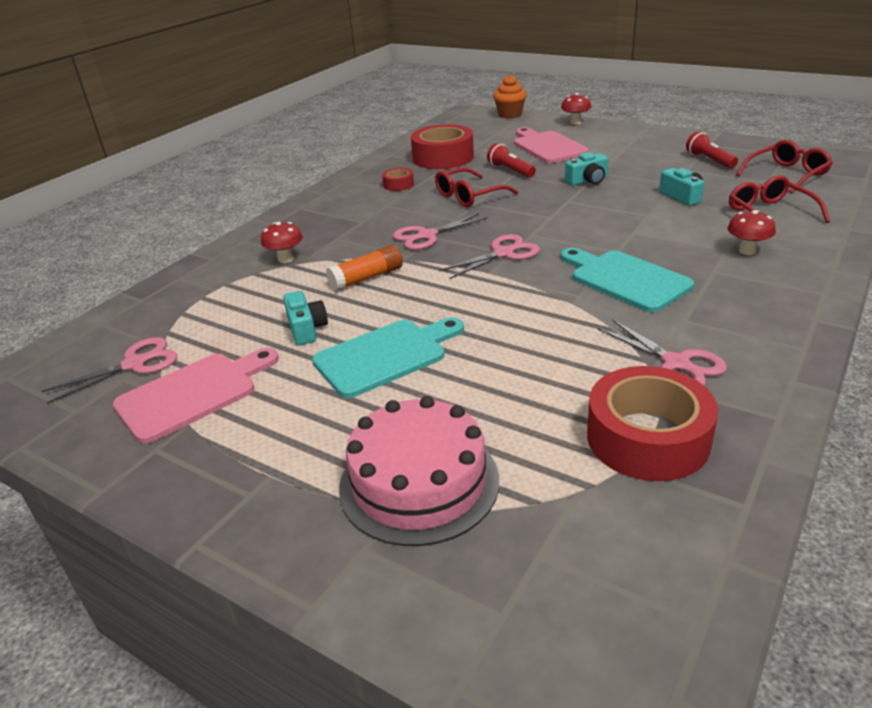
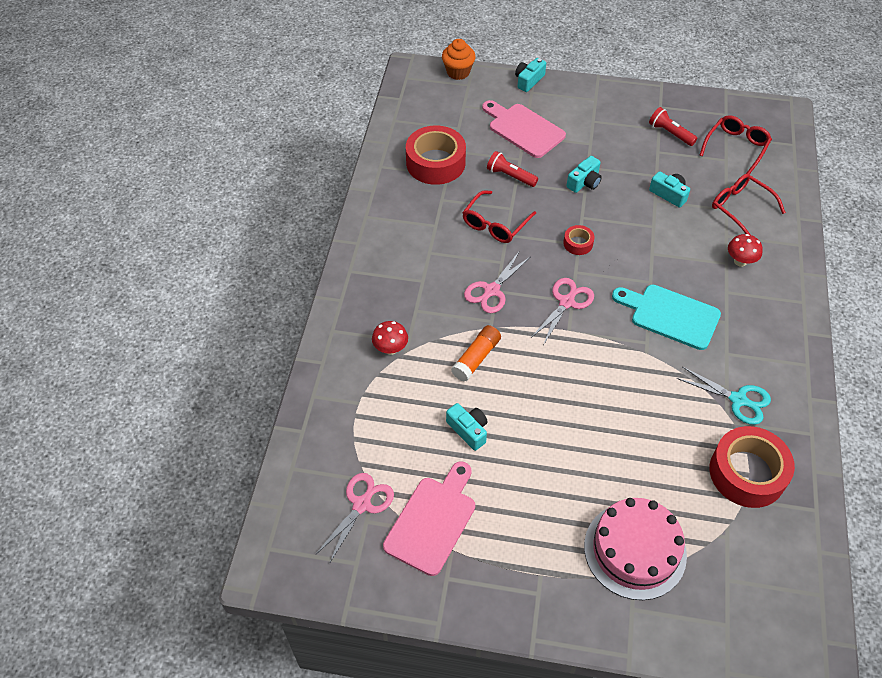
camera: 25 degrees left, 20 degrees up
turquoise cutting board [312,317,464,398] -> none
red tape [382,168,414,191] -> red tape moved to [563,225,595,255]
red mushroom [561,93,591,125] -> turquoise camera [515,58,546,92]
pink scissors [598,319,727,385] -> turquoise scissors [676,367,771,425]

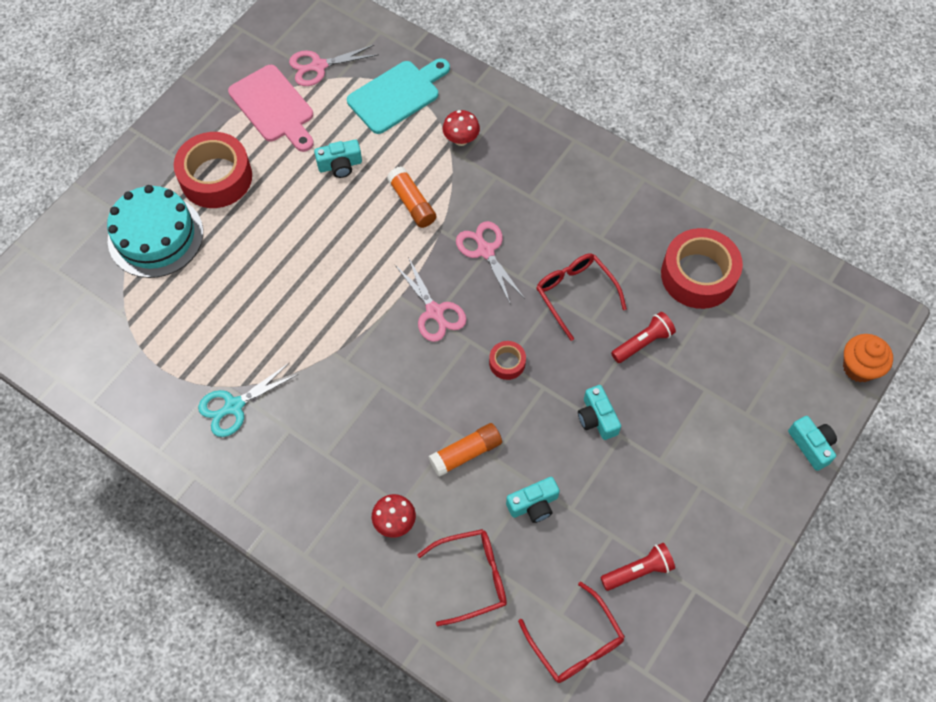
camera: 115 degrees right, 10 degrees up
pink scissors [315,473,394,564] -> pink scissors turned 105 degrees clockwise [289,45,378,86]
pink cutting board [482,100,566,158] -> none
pink cake [584,498,687,600] -> turquoise cake [107,185,203,278]
turquoise cutting board [612,285,721,350] -> turquoise cutting board moved to [347,58,450,134]
red tape [709,426,795,508] -> red tape moved to [174,132,252,208]
none -> orange glue stick [428,423,502,477]

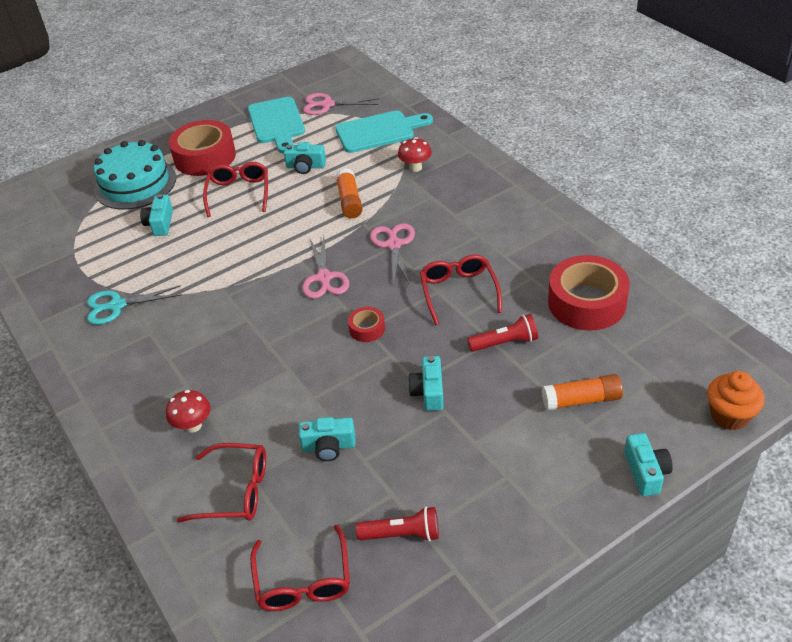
camera: 25 degrees right, 20 degrees down
pink cutting board [228,65,314,152] -> turquoise cutting board [248,97,305,154]
orange glue stick [428,423,502,477] -> orange glue stick moved to [542,374,623,410]
none -> turquoise camera [140,194,173,236]
none -> red glasses [203,162,268,217]

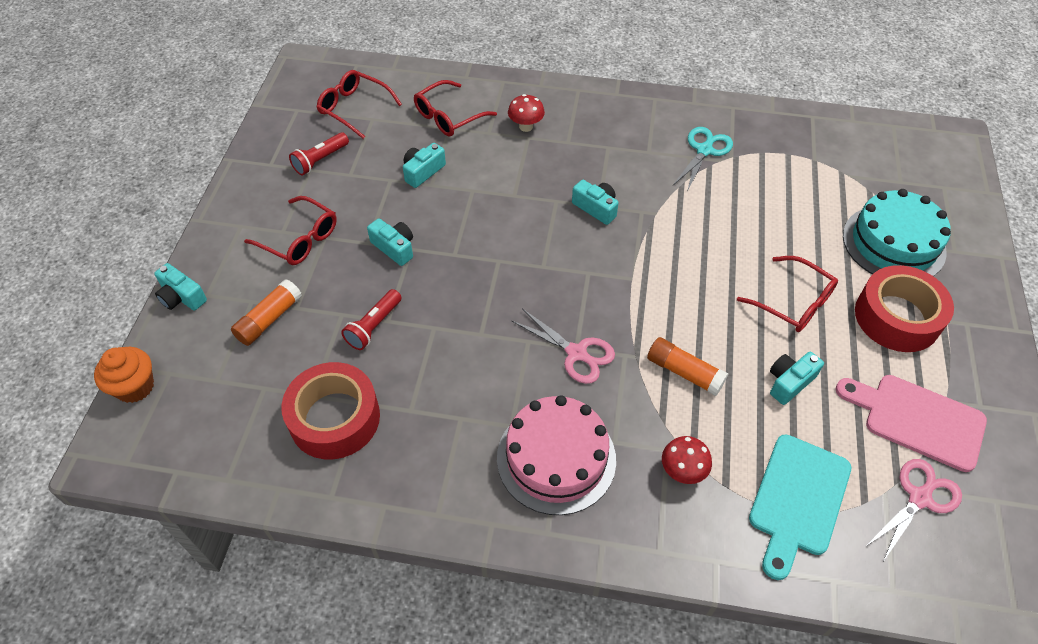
camera: 130 degrees right, 10 degrees up
turquoise camera [140,194,173,236] -> turquoise camera moved to [572,180,618,225]
turquoise cutting board [248,97,305,154] -> pink cutting board [836,375,987,472]
pink scissors [302,236,349,299] -> none
red tape [348,307,385,342] -> none
red glasses [420,254,502,325] -> red glasses moved to [244,196,337,265]
none -> pink cake [497,395,616,515]

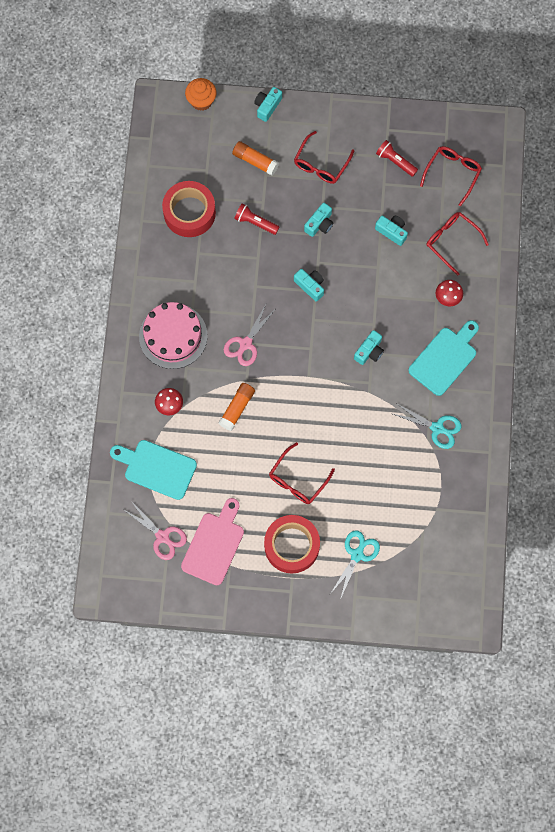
camera: 85 degrees right, 20 degrees up
turquoise camera [770,352,824,405] -> turquoise camera moved to [294,269,324,302]
turquoise cake [843,189,951,276] -> turquoise scissors [330,530,380,600]
none -> turquoise cutting board [408,320,479,396]

